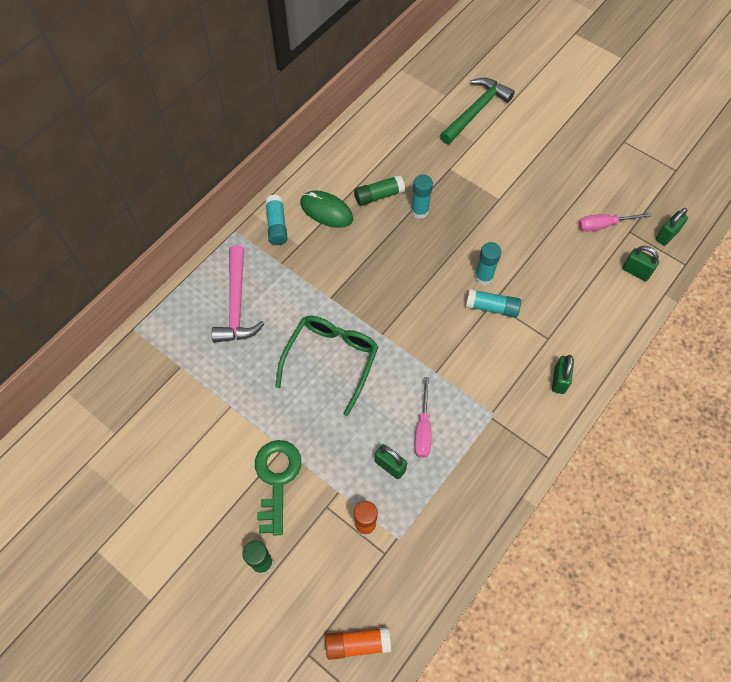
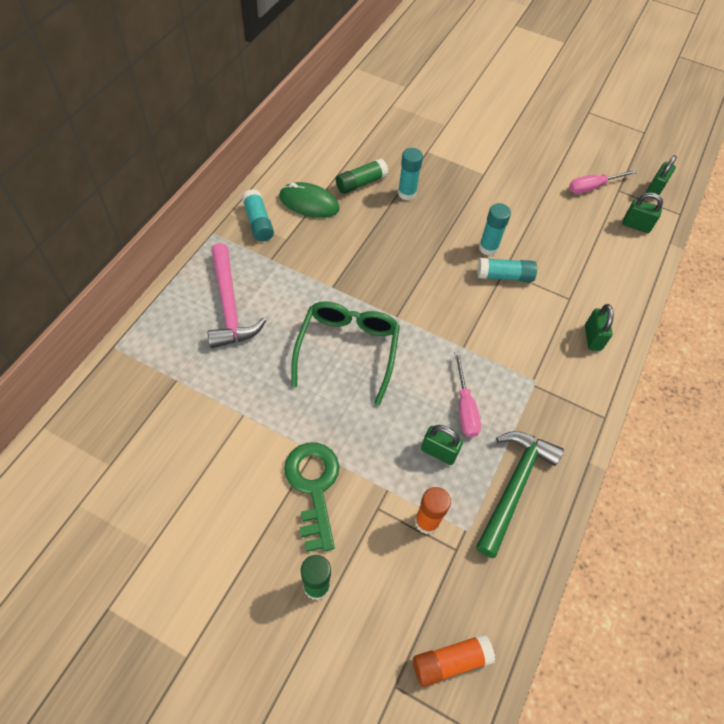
camera: 15 degrees left, 5 degrees down
green hammer [440,78,515,144] -> green hammer moved to [476,431,564,558]

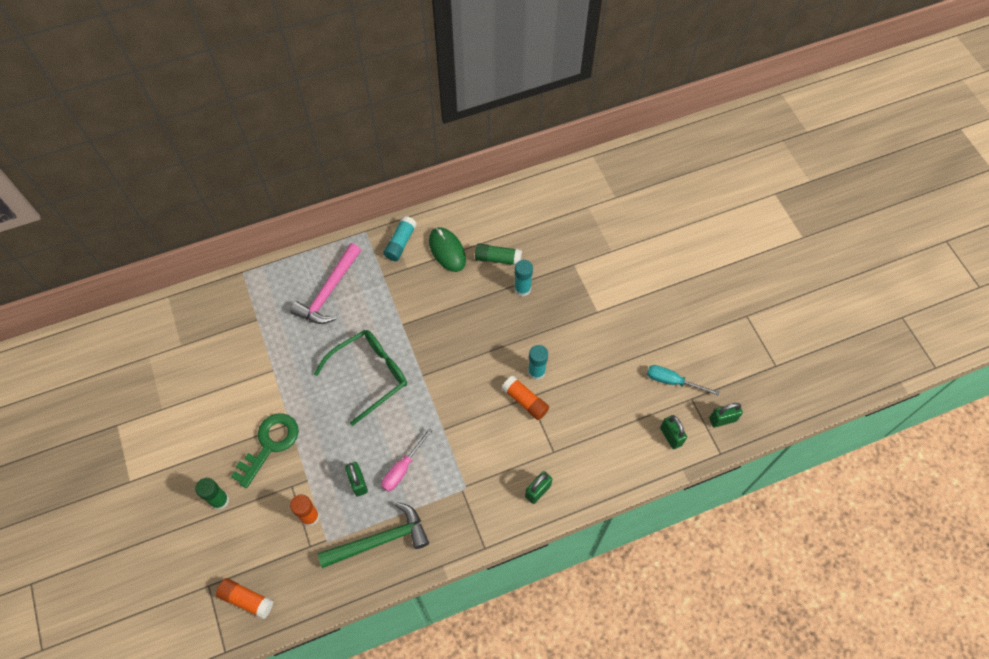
camera: 45 degrees right, 5 degrees up
turquoise glue stick [477,258,537,282] -> orange glue stick [502,376,549,420]
pink screwdriver [569,170,637,194] -> turquoise screwdriver [647,365,719,395]

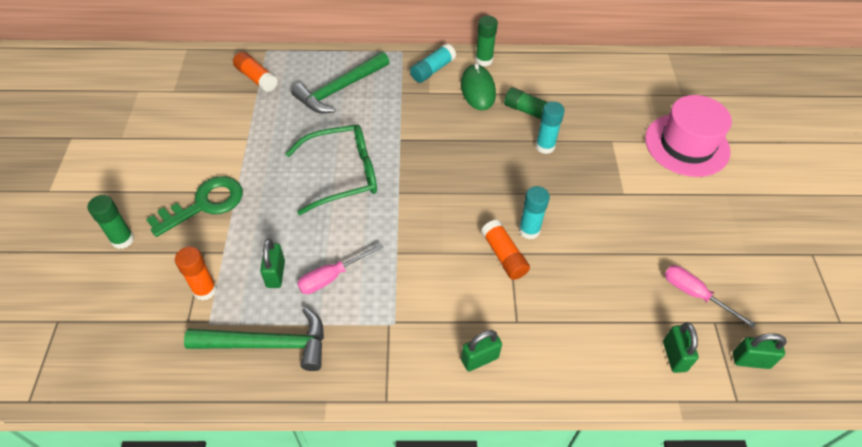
camera: 20 degrees right, 10 degrees down
orange glue stick [216,578,273,619] -> orange glue stick moved to [233,52,278,92]
pink hammer [290,243,361,324] -> green hammer [291,52,389,114]
turquoise screwdriver [647,365,719,395] -> pink screwdriver [664,265,756,328]
none -> green glue stick [475,15,498,66]
none -> pink hat [645,95,732,177]

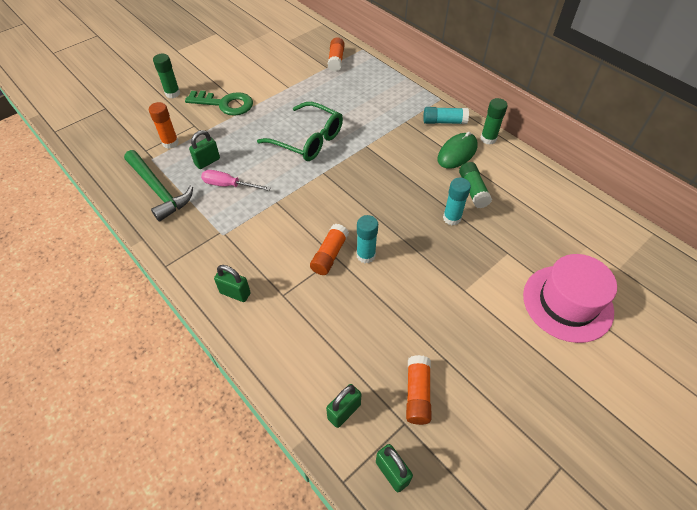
camera: 50 degrees right, 0 degrees up
green hammer [291,52,389,114] -> none
pink screwdriver [664,265,756,328] -> orange glue stick [406,355,431,425]

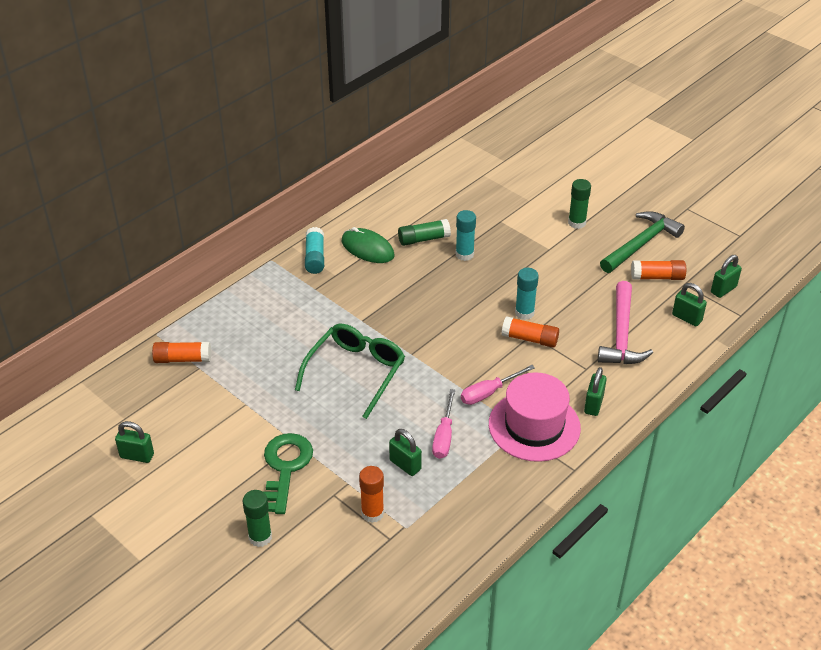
camera: 95 degrees left, 10 degrees down
green hammer [124,150,193,222] -> green hammer moved to [600,211,685,273]
green glue stick [481,98,508,145] -> green glue stick moved to [568,179,591,229]
pink hat [523,254,617,343] -> pink hat moved to [489,372,581,462]
none -> green padlock [115,421,154,463]
none -> pink screwdriver [461,365,535,405]
none -> pink hammer [598,281,653,364]

